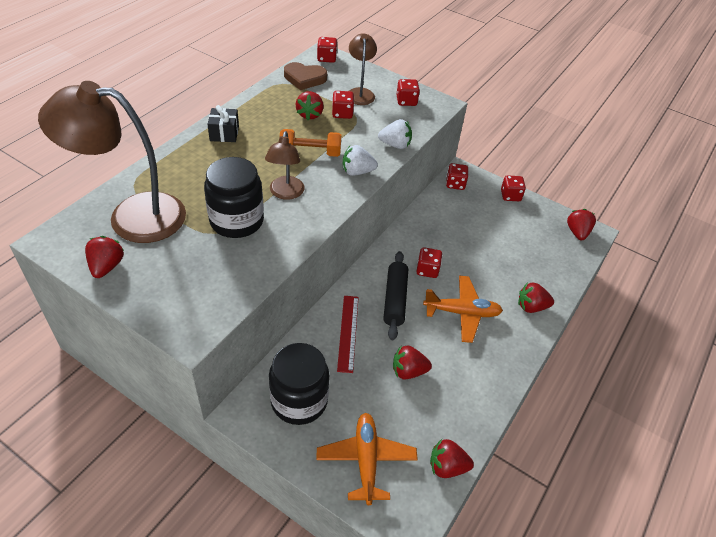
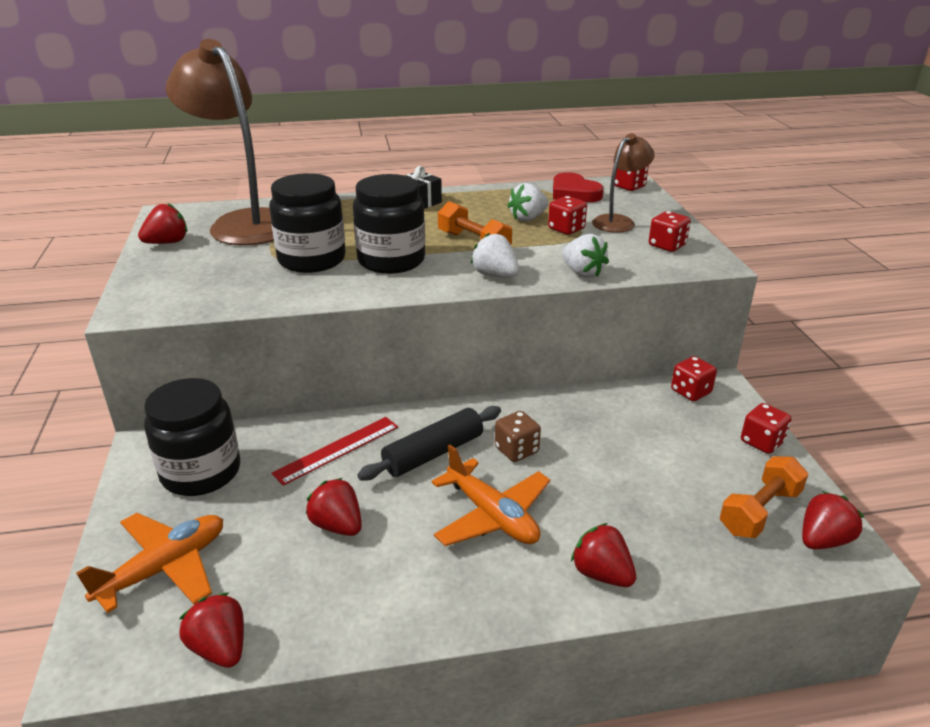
camera: 50 degrees right, 15 degrees down
brown lamp [265,131,305,200] -> black jar [353,174,425,274]
brown heart [284,62,327,90] -> red heart [553,172,604,202]
red strawberry [296,91,324,120] -> white strawberry [507,183,549,222]
red dice [416,247,442,278] -> brown dice [495,411,541,462]
none -> orange dumbbell [720,456,808,538]

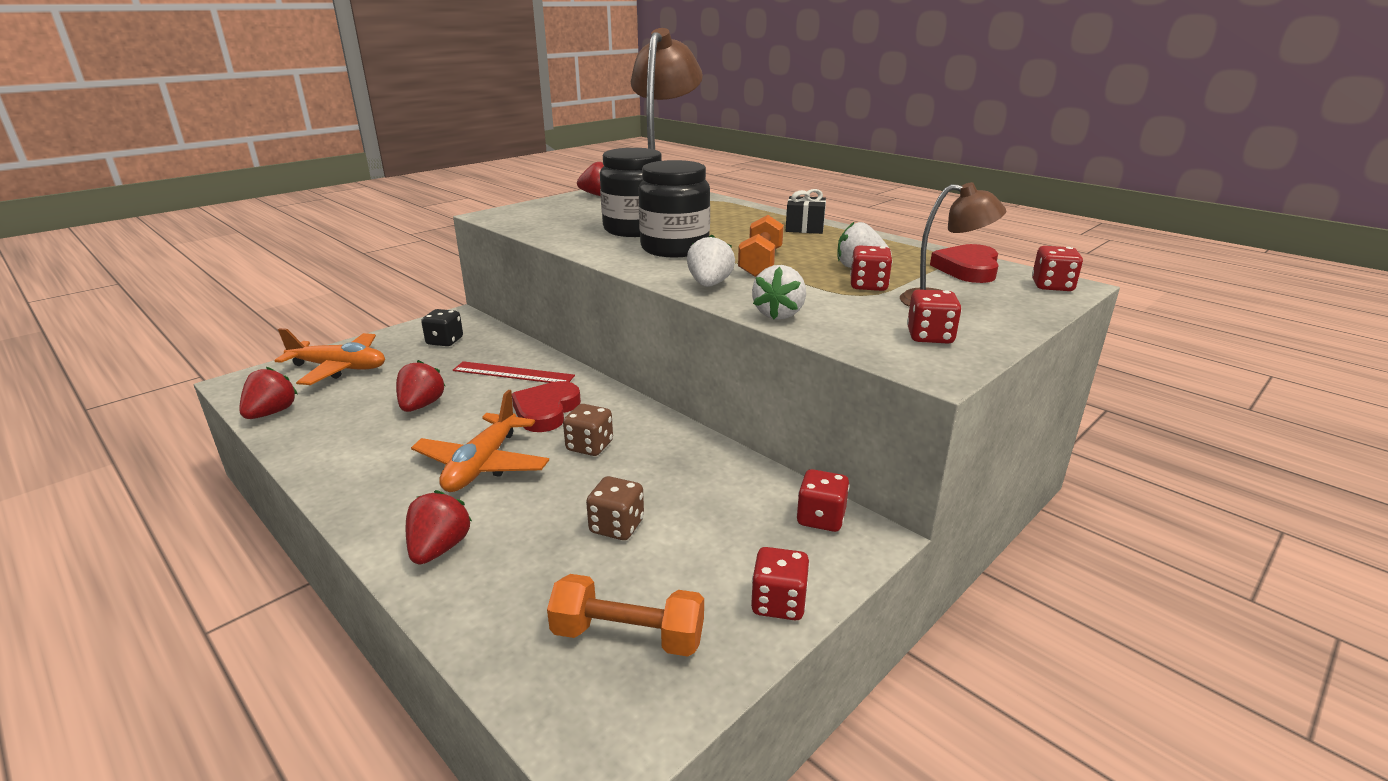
camera: 55 degrees right, 5 degrees down
black jar [144,378,240,496] -> black dice [421,309,463,346]
black rolling pin [357,406,501,481] -> red heart [512,381,581,432]
red strawberry [802,491,864,549] -> none
none -> brown dice [586,476,644,540]

